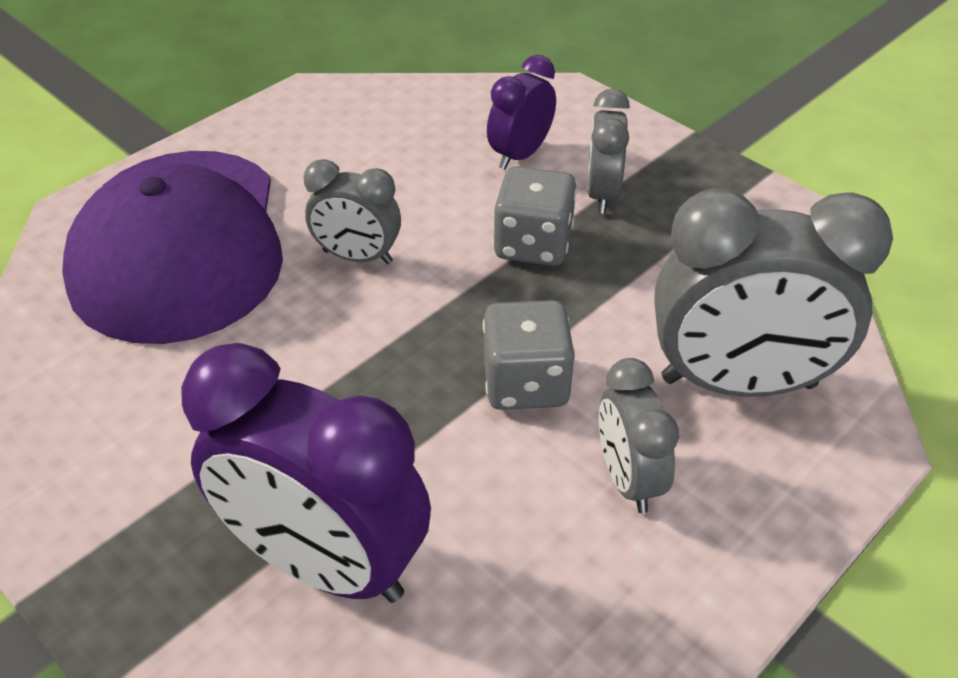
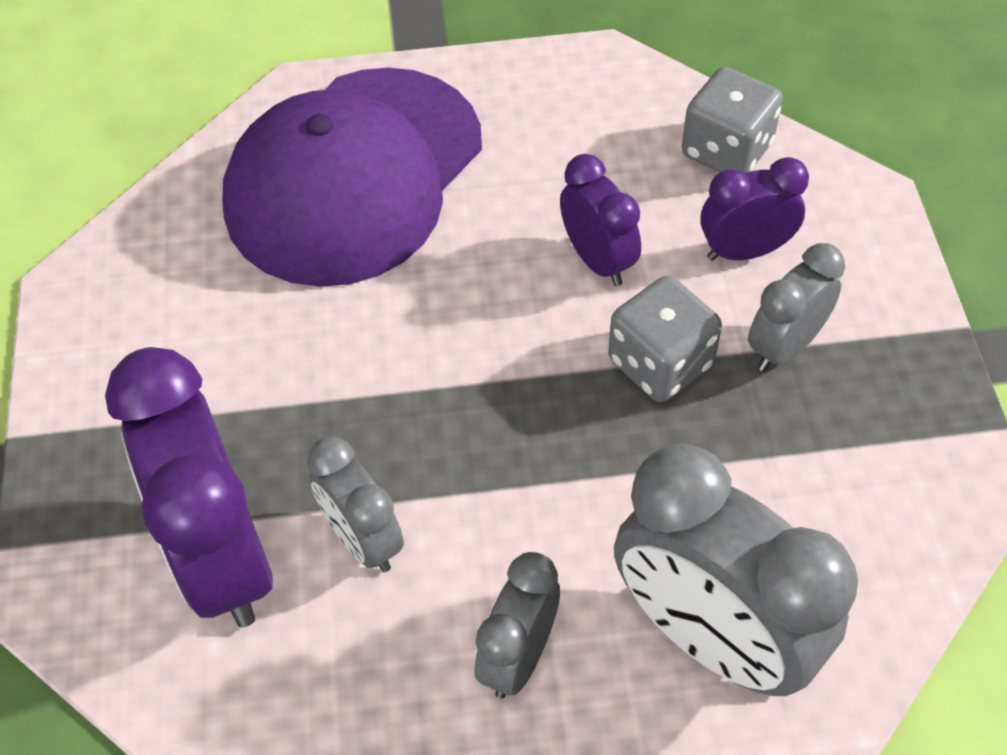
camera: 40 degrees right, 10 degrees up
grey clock [304,159,401,264] -> grey clock moved to [307,437,404,572]
grey dice [483,300,575,410] -> grey dice moved to [682,67,783,173]
none -> purple clock [560,154,641,286]

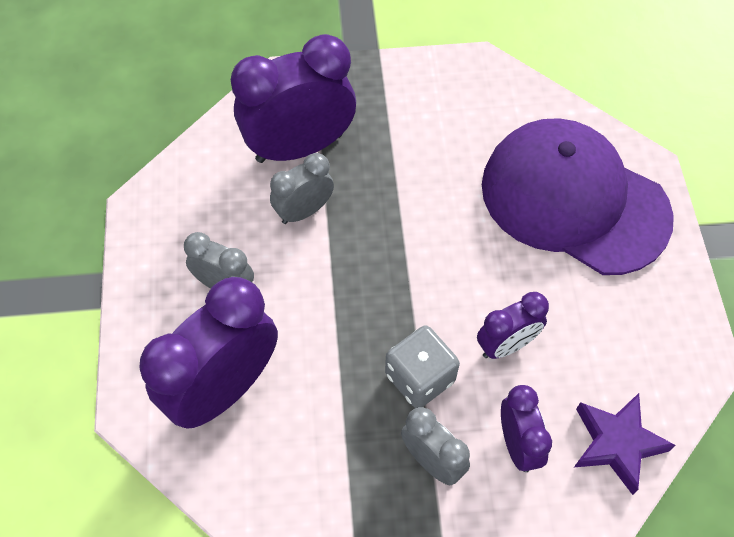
camera: 90 degrees right, 5 degrees up
grey clock [614,444,858,696] -> purple clock [139,277,278,429]
grey dice [682,67,783,173] -> purple star [574,393,676,495]

